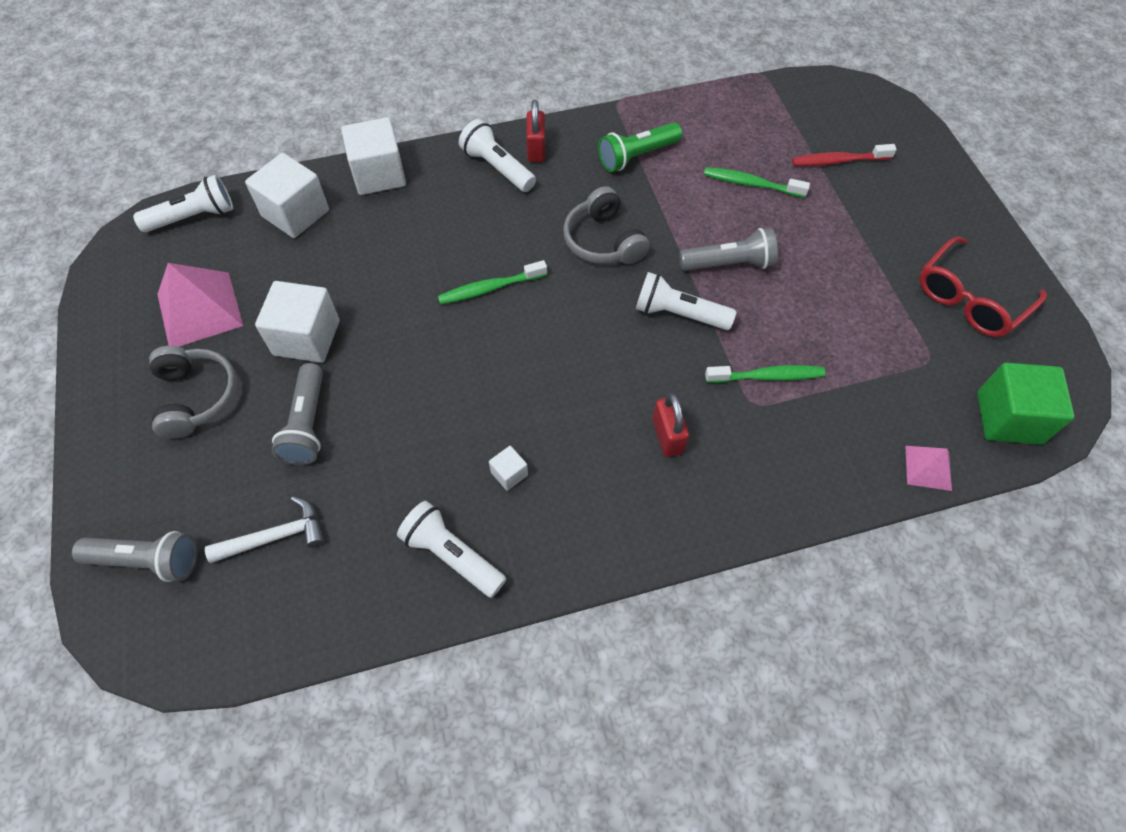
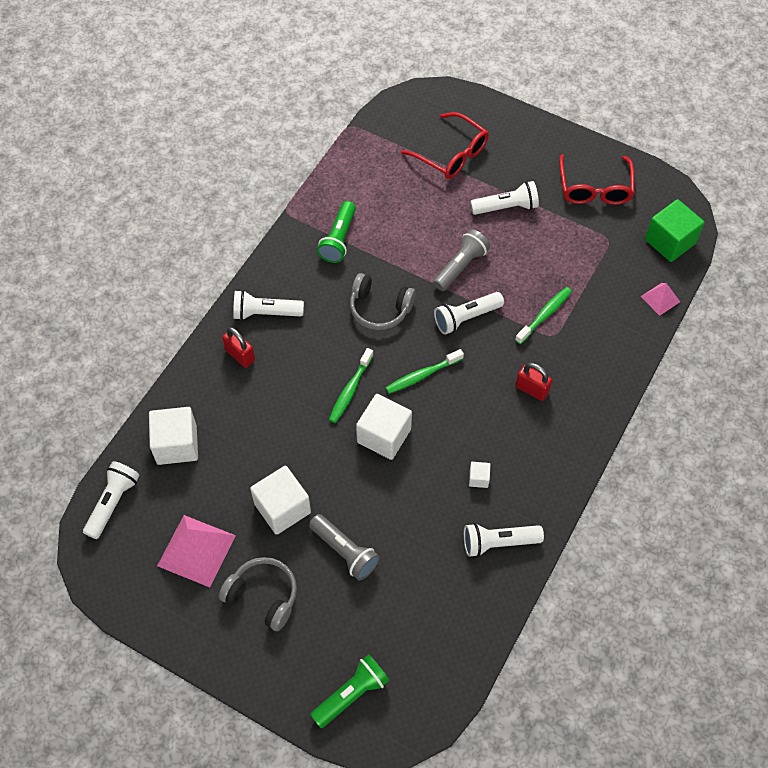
camera: 45 degrees left, 0 degrees up
grey flashlight [72,531,198,582] -> green flashlight [310,654,390,728]
white hammer [205,496,324,563] -> none
white cube [341,117,406,195] -> white cube moved to [356,394,412,460]
red padlock [526,100,545,162] -> red padlock moved to [222,327,255,368]
green toothbrush [704,167,810,198] -> green toothbrush moved to [386,349,464,394]
red toothbrush [792,144,897,166] -> red glasses [401,112,489,179]
none -> white flashlight [470,181,539,215]

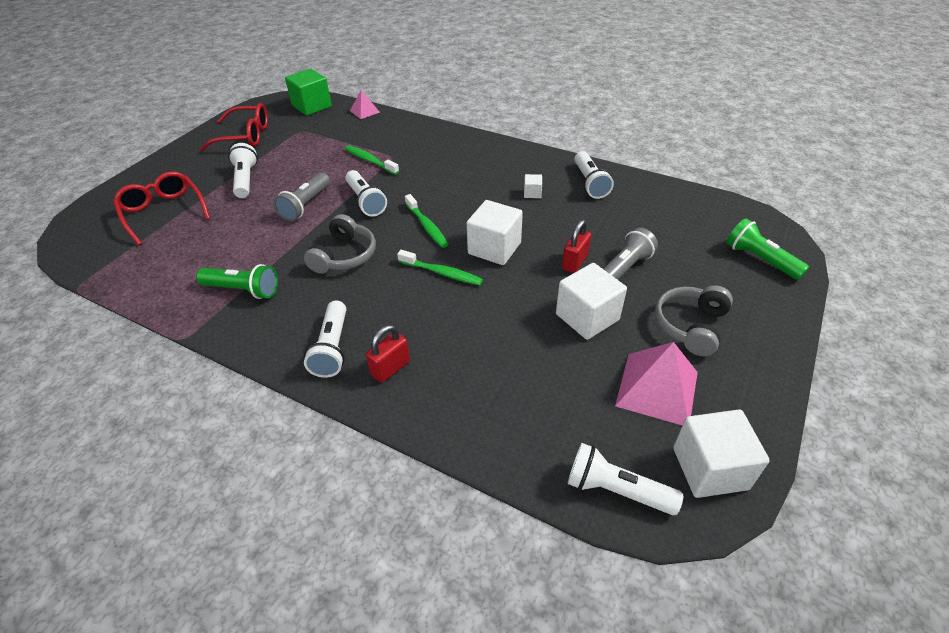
camera: 90 degrees left, 15 degrees down
white cube [149,407,198,465] -> white cube moved to [673,409,770,498]
red glasses [401,112,489,179] -> red glasses turned 75 degrees counterclockwise [113,171,210,246]
grey flashlight [433,229,490,291] -> grey flashlight turned 105 degrees counterclockwise [274,173,330,221]
red padlock [516,363,552,401] -> red padlock moved to [562,220,591,273]

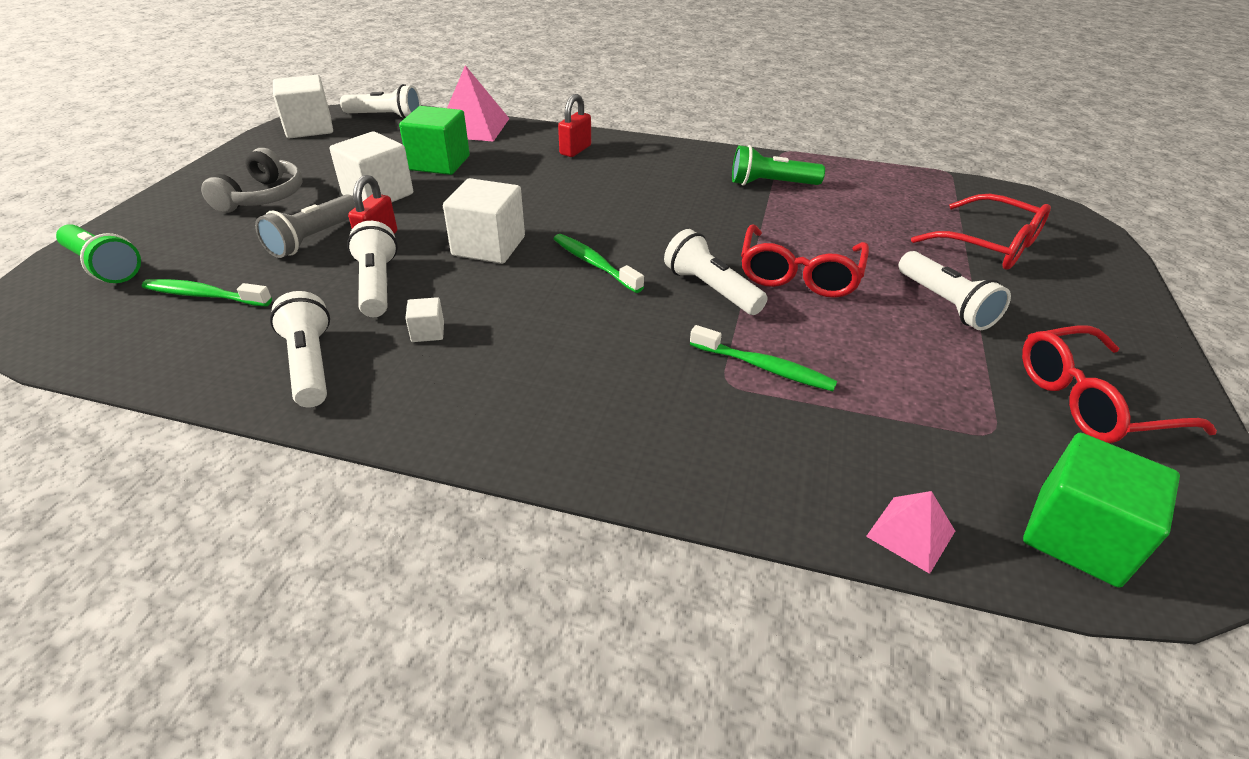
camera: 165 degrees right, 5 degrees down
grey flashlight [274,173,330,221] -> red glasses [741,224,869,298]
grey headphones [304,214,376,274] -> none
white flashlight [304,300,346,378] -> white flashlight moved to [347,221,398,317]
green toothbrush [397,250,483,285] -> green toothbrush moved to [142,279,272,306]
pink pyramid [615,342,698,425] -> pink pyramid moved to [447,65,510,142]
none -> green cube [399,106,470,175]

